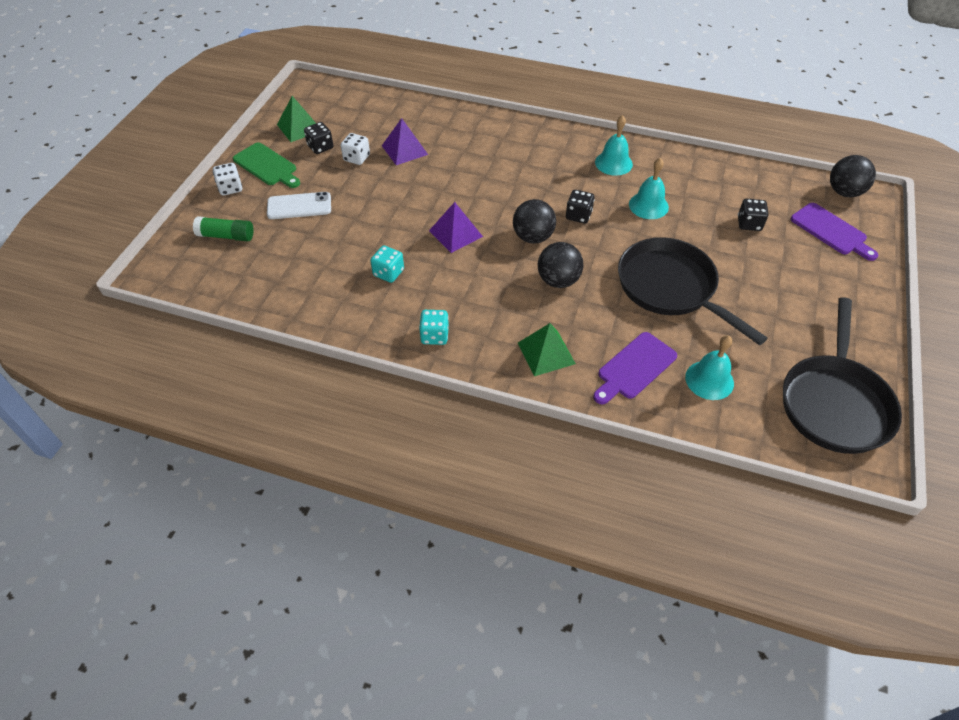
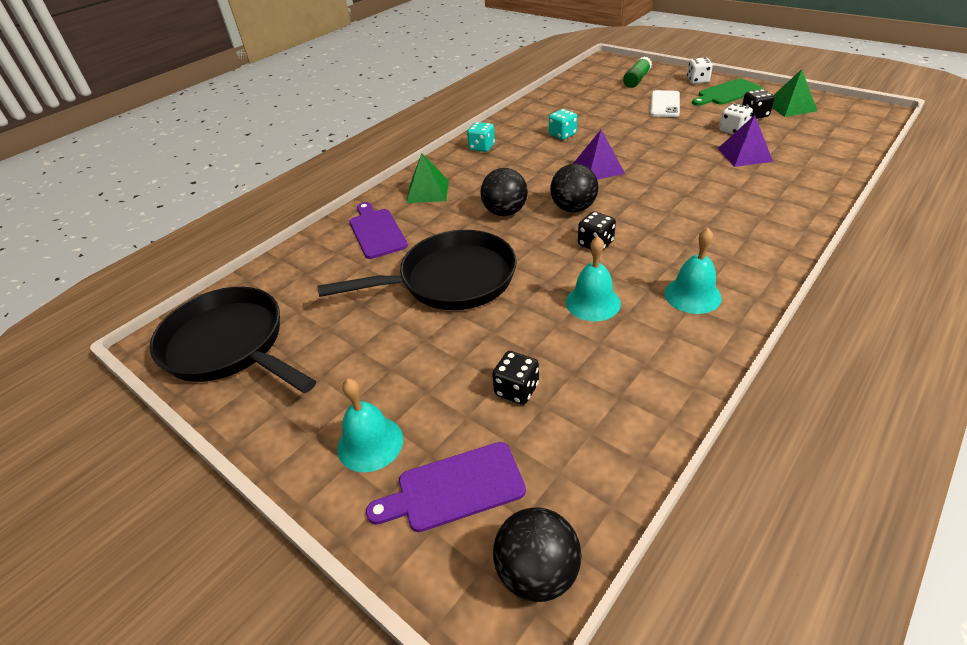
camera: 115 degrees right, 10 degrees down
turquoise bell [685,335,734,400] -> turquoise bell moved to [337,379,403,472]

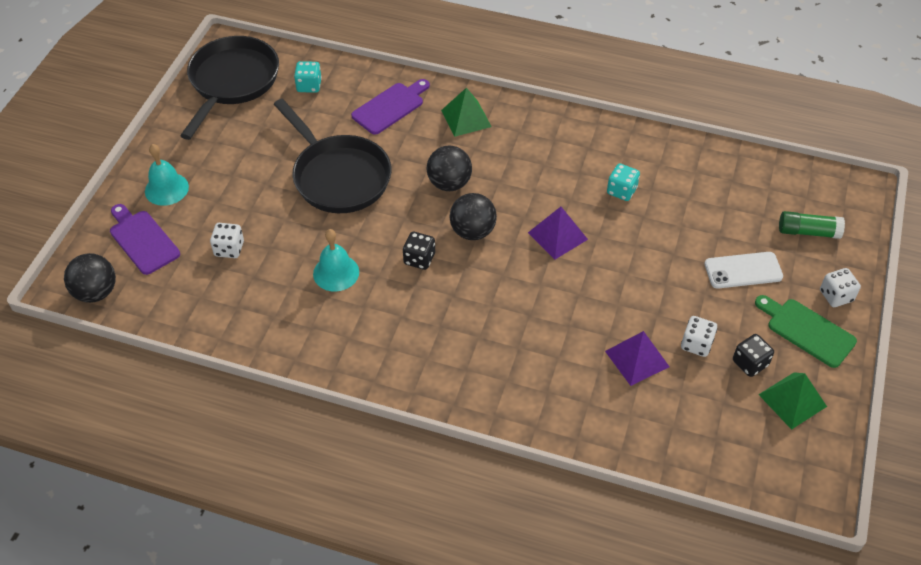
camera: 65 degrees right, 10 degrees up
turquoise dice [467,122,495,152] -> turquoise dice moved to [294,61,322,93]
black dice [492,351,539,405] -> white dice [210,223,244,258]
turquoise bell [665,228,722,314] -> none

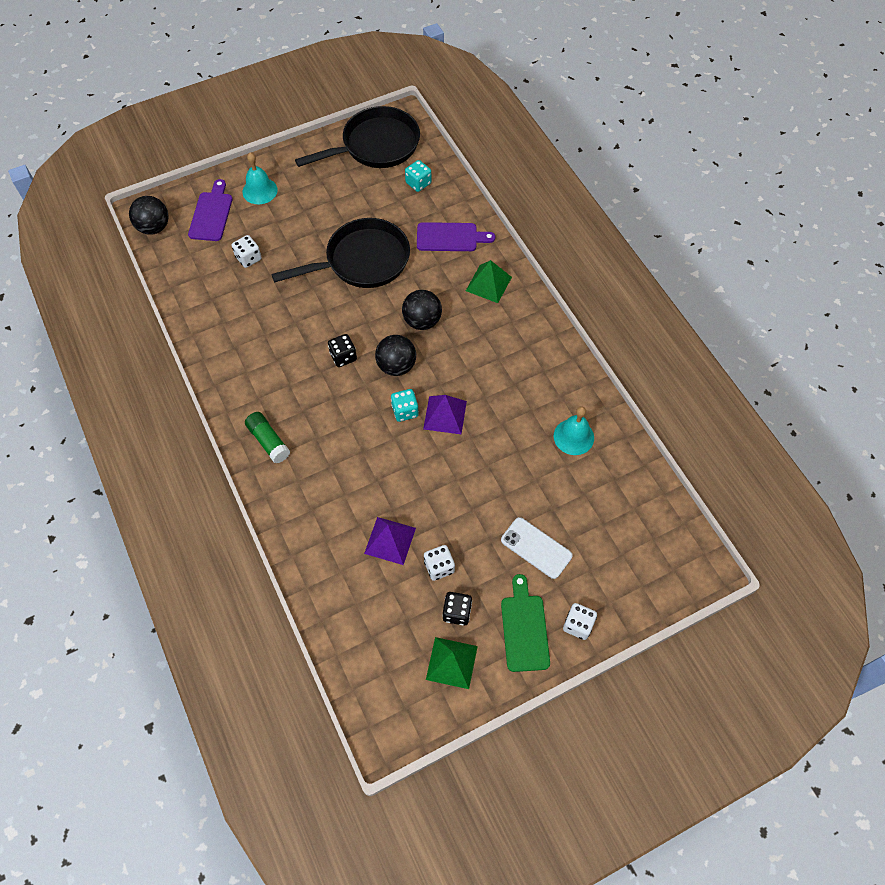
camera: 45 degrees right, 10 degrees up
black pan [274,99,392,213] -> black pan turned 120 degrees counterclockwise [271,218,410,288]
turquoise bell [313,229,359,292] -> turquoise bell moved to [554,406,594,455]
turquoise dice [607,163,640,201] -> turquoise dice moved to [391,389,419,422]
green glue stick [779,211,845,239] -> green glue stick moved to [245,412,290,463]

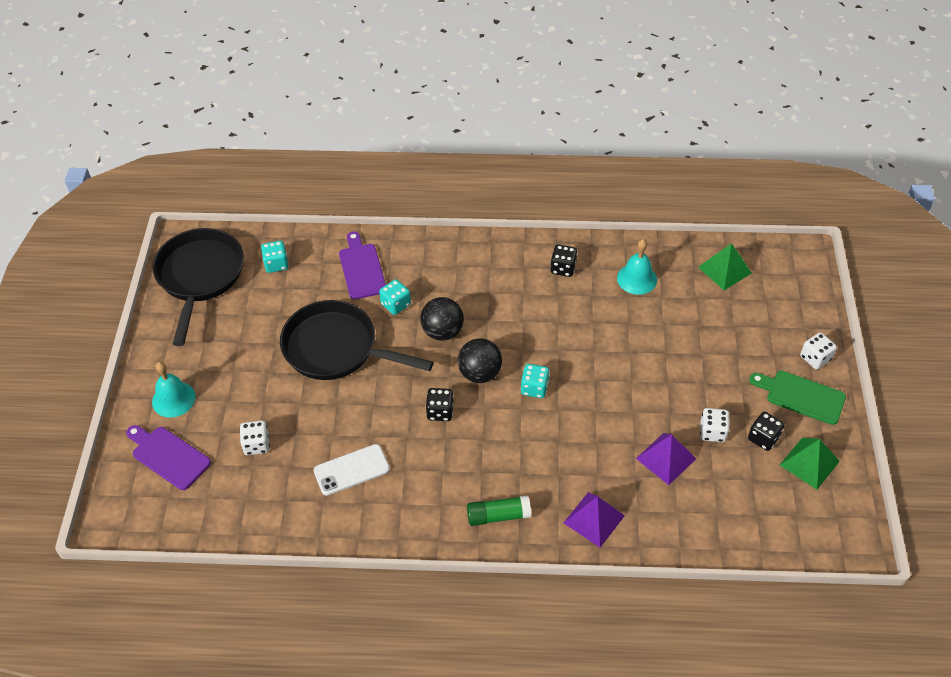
camera: 60 degrees left, 10 degrees down
black ball [129,196,169,235] -> none
black pan [271,218,410,288] -> black pan turned 75 degrees counterclockwise [280,300,433,380]
purple cutting board [417,222,495,251] -> purple cutting board turned 45 degrees counterclockwise [339,232,386,299]
purple pyramid [423,395,467,435] -> purple pyramid moved to [564,492,625,547]
green pyramid [466,260,512,303] -> green pyramid moved to [698,243,752,290]
white phone [501,517,573,579] -> white phone moved to [314,444,390,496]
none -> turquoise dice [379,279,411,315]
none -> black dice [550,244,577,277]

